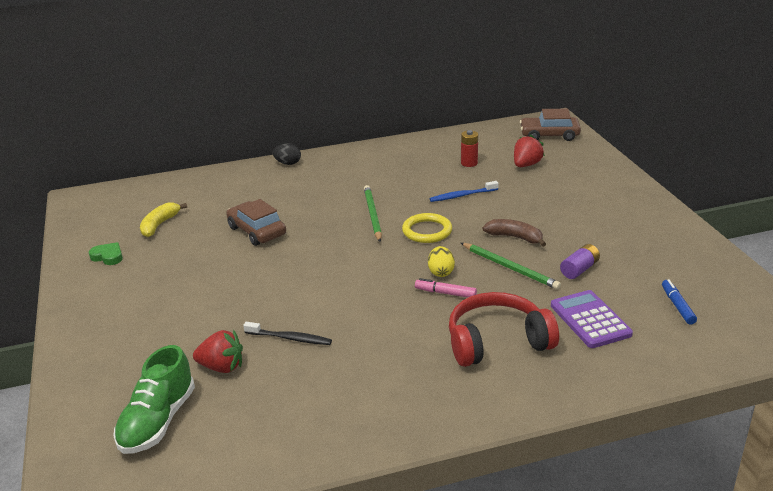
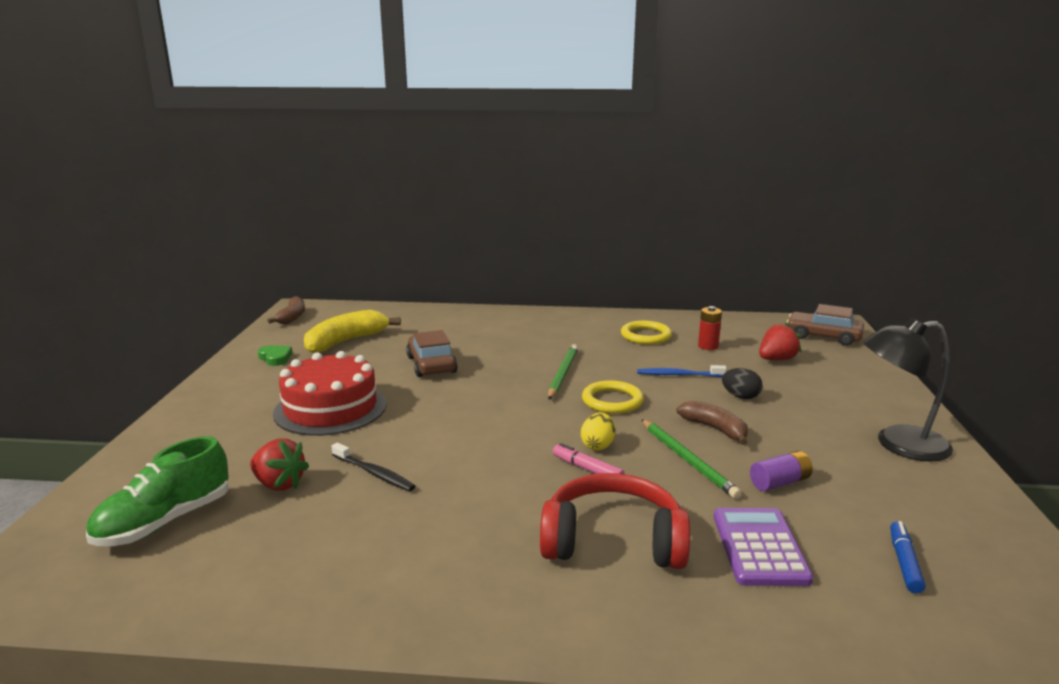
camera: 20 degrees right, 10 degrees down
yellow banana [140,202,187,237] -> yellow banana [304,310,401,353], size x1.55
black egg [273,143,301,165] -> black egg moved to [722,368,763,399]
none -> brown banana [267,296,305,324]
none -> red cake [273,351,387,436]
none -> yellow ring [621,321,672,344]
none -> black lamp [863,318,953,462]

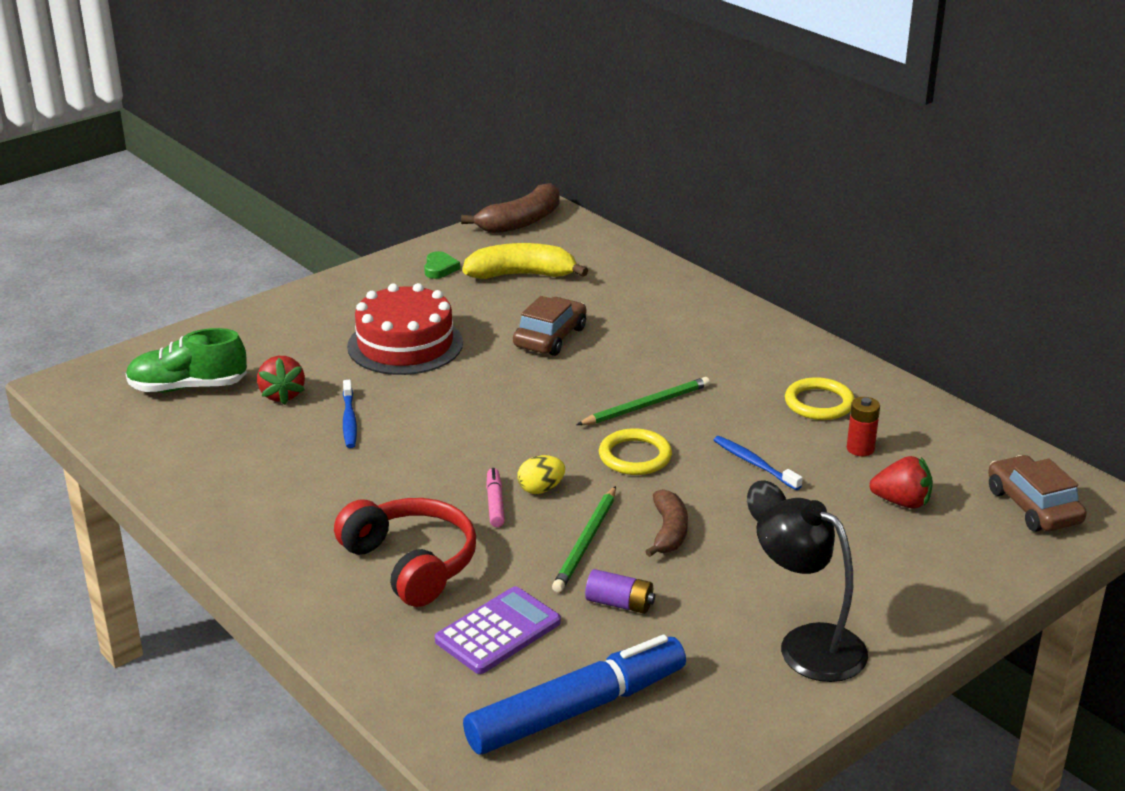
camera: 45 degrees right, 10 degrees up
brown banana [267,296,305,324] -> brown banana [461,183,559,233], size x1.55
black toothbrush [332,443,415,491] -> blue toothbrush [343,380,357,448]
blue marker [890,521,926,593] -> blue marker [463,635,686,755], size x2.39

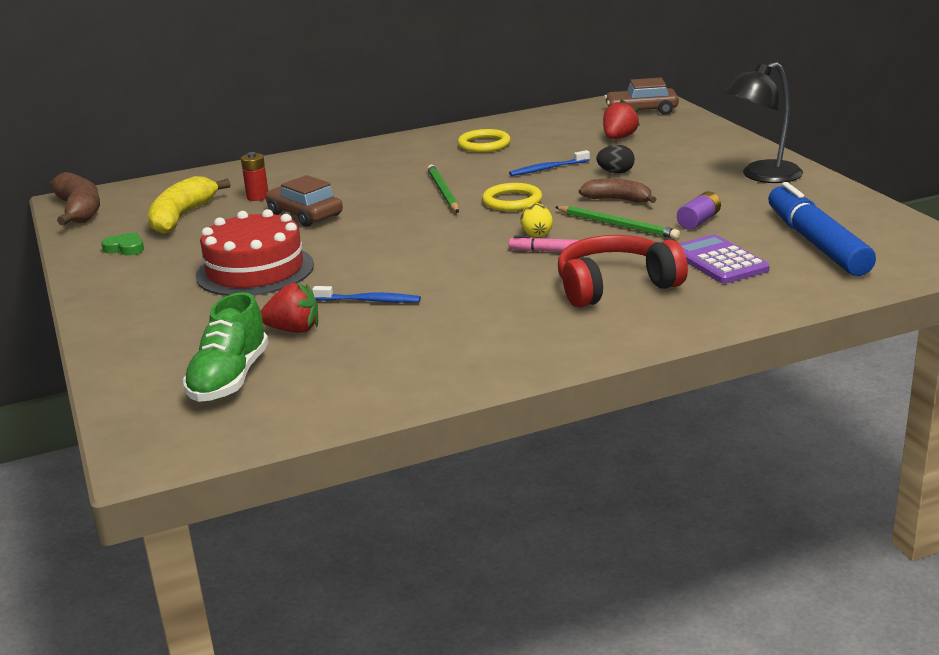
camera: 70 degrees left, 5 degrees down
red battery [847,397,880,456] -> red battery moved to [241,152,268,201]

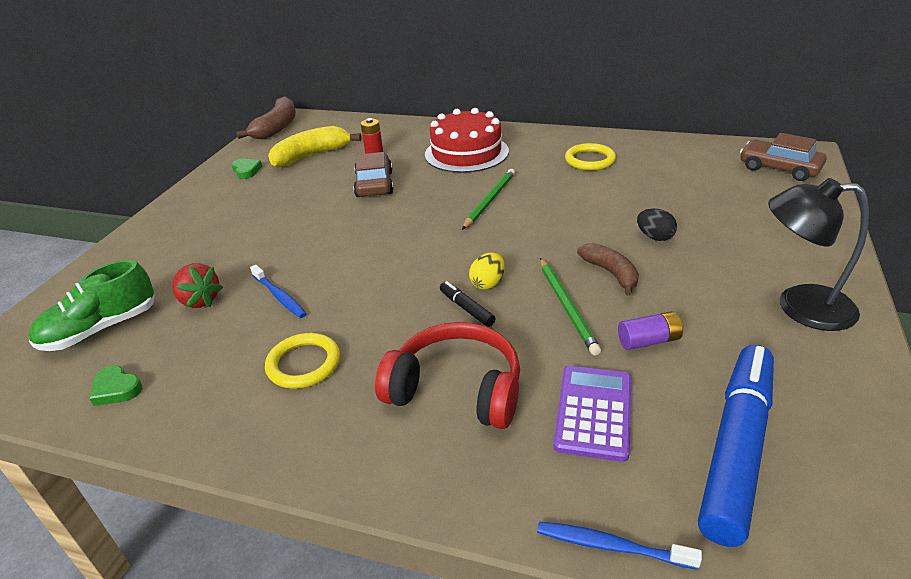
camera: 40 degrees right, 10 degrees up
red cake [196,209,314,296] -> red cake moved to [425,108,509,173]
yellow ring [482,183,542,211] -> yellow ring moved to [265,333,340,389]
blue toothbrush [509,150,590,176] -> blue toothbrush moved to [537,522,702,570]
pink marker [509,235,579,252] -> black marker [440,281,496,327]
red strawberry [603,100,640,139] -> none
none -> green heart [89,365,142,406]

